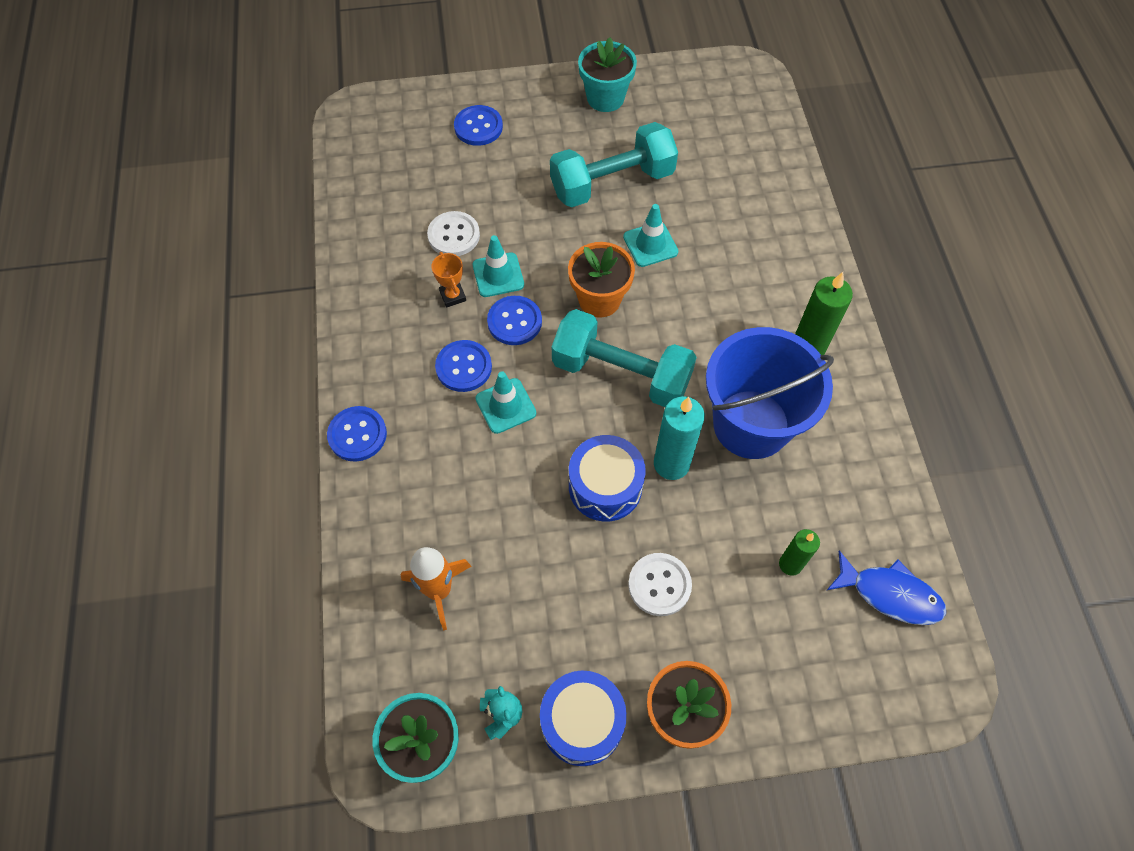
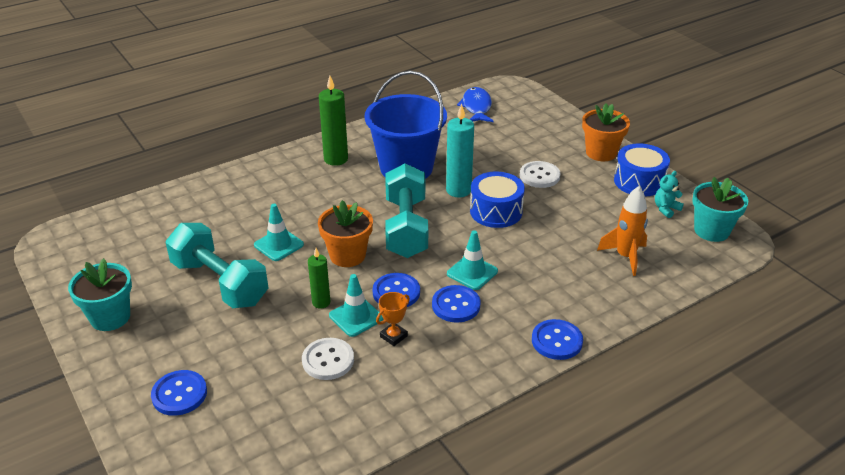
camera: 115 degrees left, 25 degrees down
green candle [779,529,820,576] -> green candle moved to [308,248,330,309]

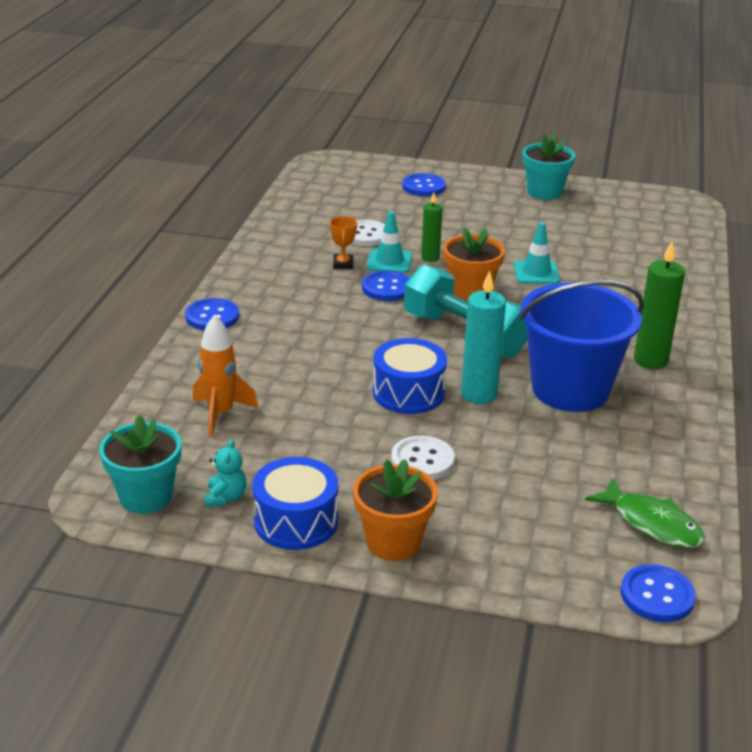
camera: 135 degrees right, 5 degrees down
turquoise dumbbell [166,223,268,308] -> none
blue button [432,285,480,322] -> blue button moved to [621,564,696,622]
turquoise traffic cone [447,230,498,290] -> none
blue fish [457,87,494,122] -> green fish [585,477,705,548]

